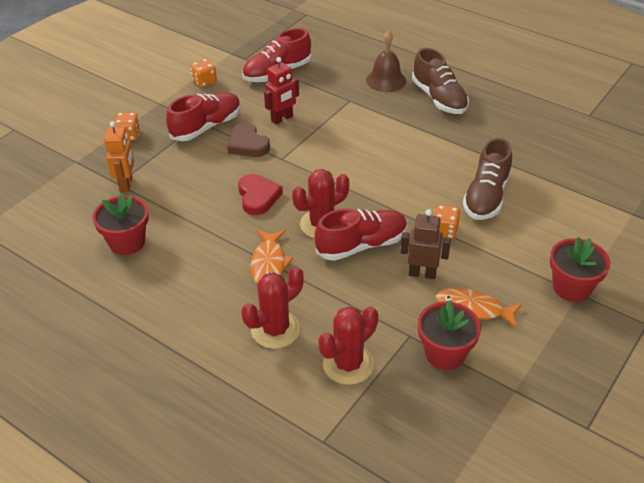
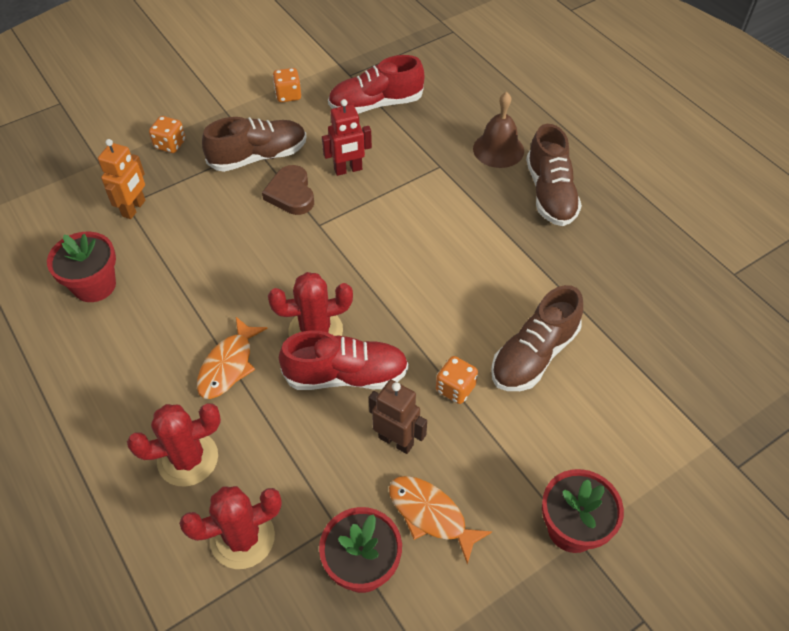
camera: 20 degrees right, 10 degrees up
red shoe [166,92,241,141] -> brown shoe [202,117,307,172]
red heart [238,174,283,215] -> none

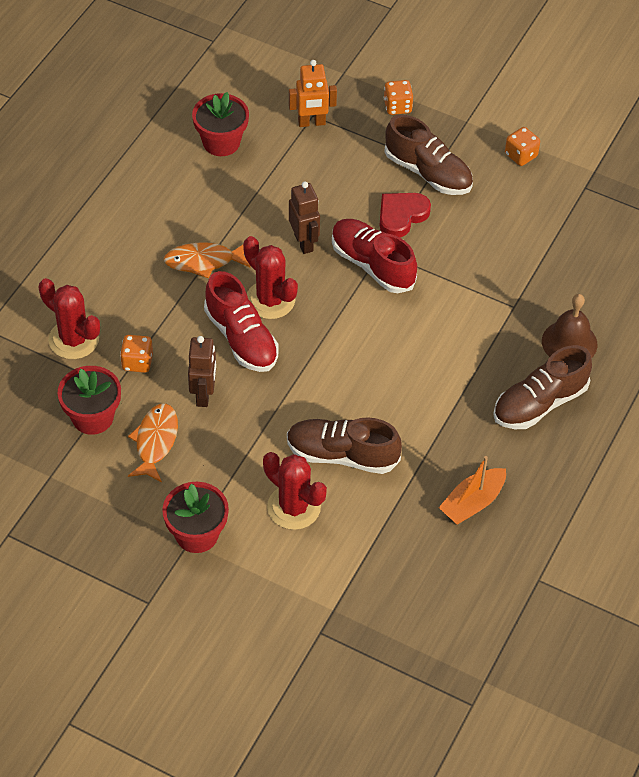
camera: 60 degrees right, 0 degrees up
red cactus [127,403,221,487] -> red cactus moved to [263,452,327,530]
brown heart [262,165,314,215] -> red heart [379,193,431,238]
red robot [322,99,372,176] -> none
red shoe [328,55,424,114] -> red shoe moved to [332,219,417,293]
orange dice [436,356,478,404] -> orange dice moved to [120,335,153,373]
none -> brown robot [289,181,320,254]
none -> orange boat [438,456,506,525]

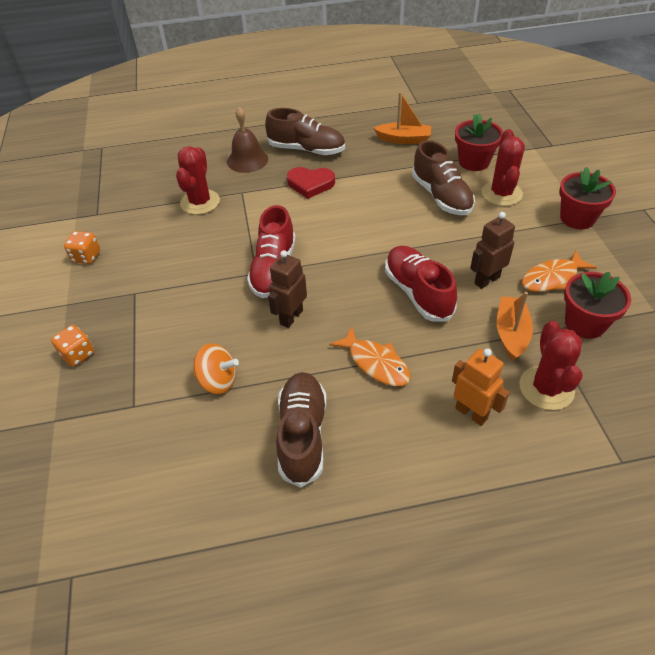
camera: 125 degrees left, 5 degrees down
orange dice [120,335,153,373] -> orange boat [497,292,533,361]
red flower pot [192,92,249,156] -> red flower pot moved to [455,114,503,171]
red shoe [204,271,279,372] -> red shoe turned 45 degrees counterclockwise [385,246,457,322]
red cactus [243,236,298,319] -> red cactus moved to [176,146,220,215]
orange robot [289,60,337,127] -> orange robot moved to [452,348,510,426]
red heart [379,193,431,238] -> red heart moved to [287,167,335,199]
brown shoe [384,115,473,195] -> brown shoe moved to [276,372,326,488]
none -> orange spinning top [193,343,239,394]

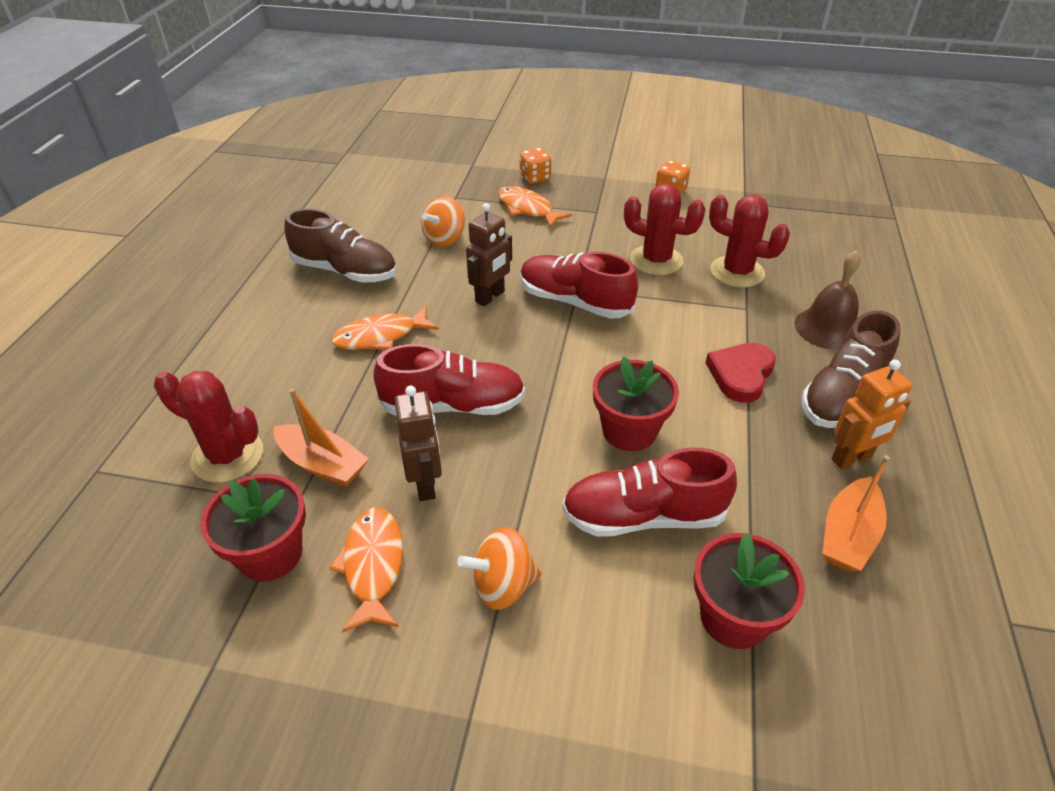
camera: 110 degrees right, 5 degrees down
brown robot [268,250,307,328] -> brown robot turned 75 degrees clockwise [466,203,512,306]
brown shoe [412,140,475,215] -> red shoe [562,447,737,537]
orange robot [452,348,510,426] -> orange robot moved to [831,360,912,469]
red cactus [481,129,525,206] -> red cactus moved to [624,184,706,275]
red flower pot [559,167,616,229] -> red flower pot moved to [593,356,679,451]
none -> orange spinning top [457,527,541,610]
none -> orange fish [498,186,572,228]

